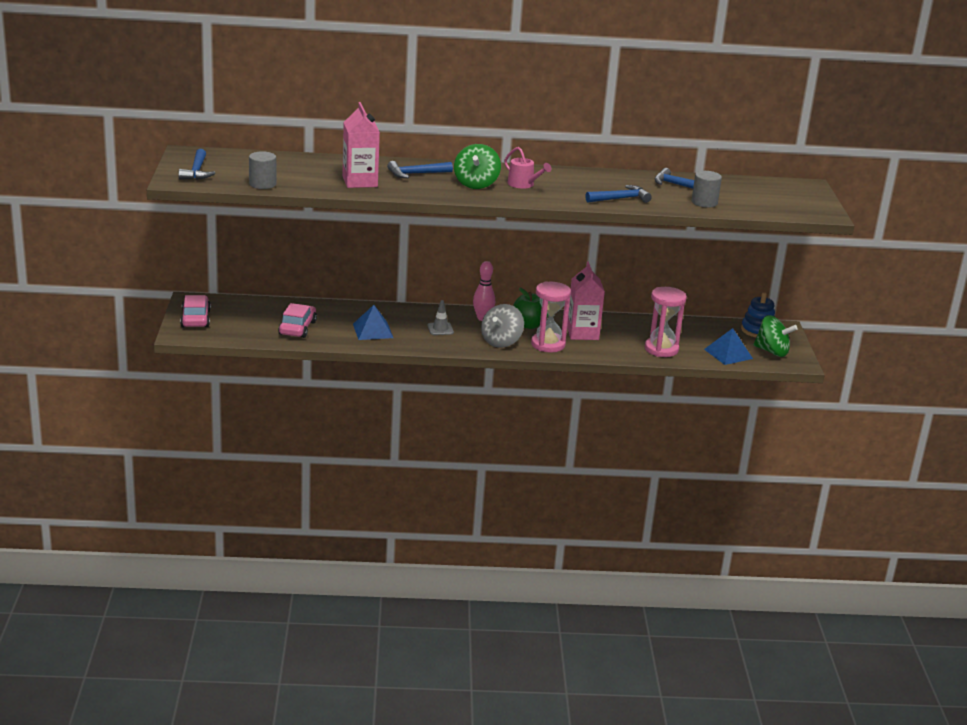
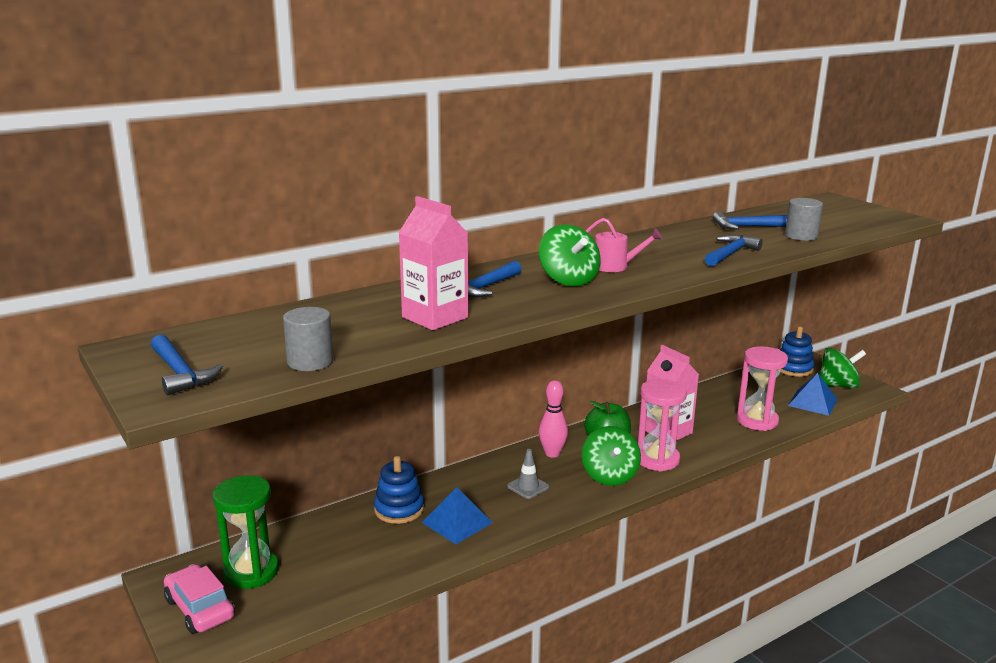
camera: 30 degrees left, 5 degrees down
pink car [278,303,317,338] -> none
grey spinning top [481,304,524,348] -> green spinning top [582,426,641,486]
none -> green hourglass [213,475,279,589]
none -> blue stacking toy [374,456,424,524]

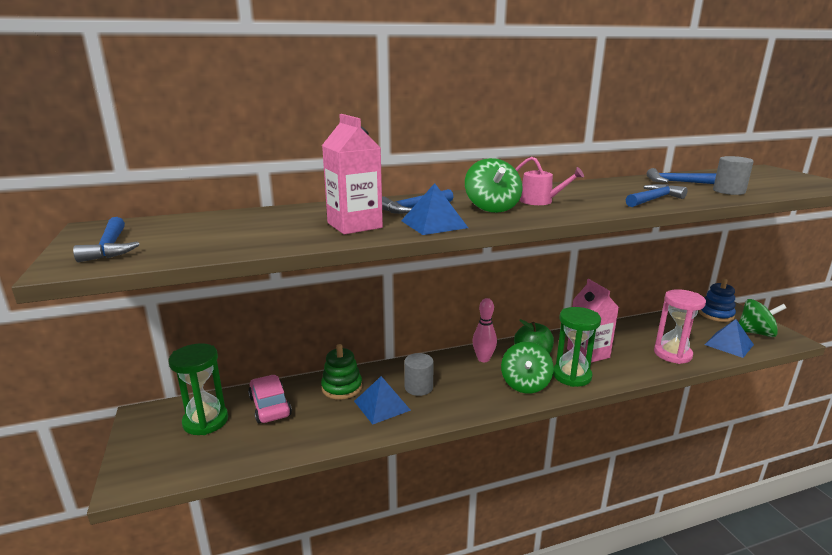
camera: 15 degrees right, 0 degrees up
pink car [164,564,235,634] -> pink car moved to [248,375,292,423]
grey cylinder [283,307,333,371] -> grey cylinder moved to [404,353,434,396]
blue stacking toy [374,456,424,524] -> green stacking toy [321,344,362,400]
grey traffic cone [507,449,549,499] -> none
pink hourglass [638,379,687,471] -> green hourglass [553,307,601,387]
none -> blue pyramid [401,183,468,235]

